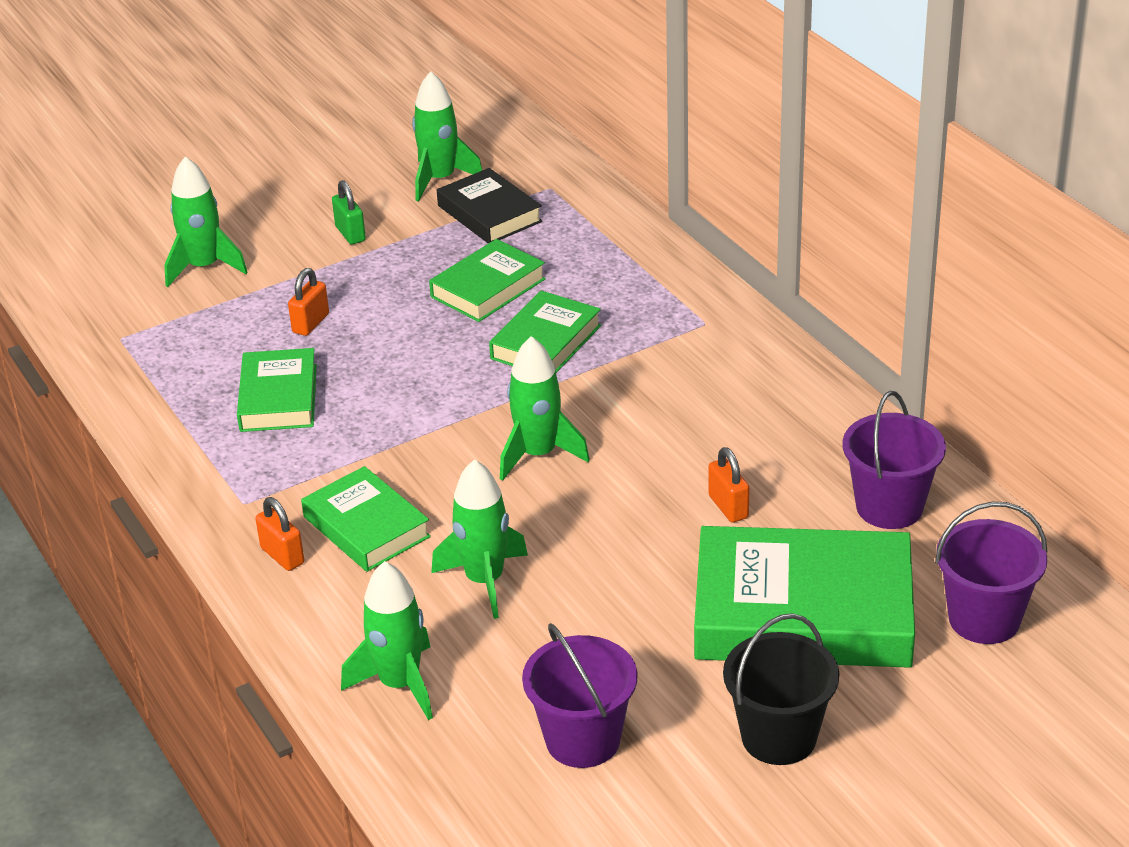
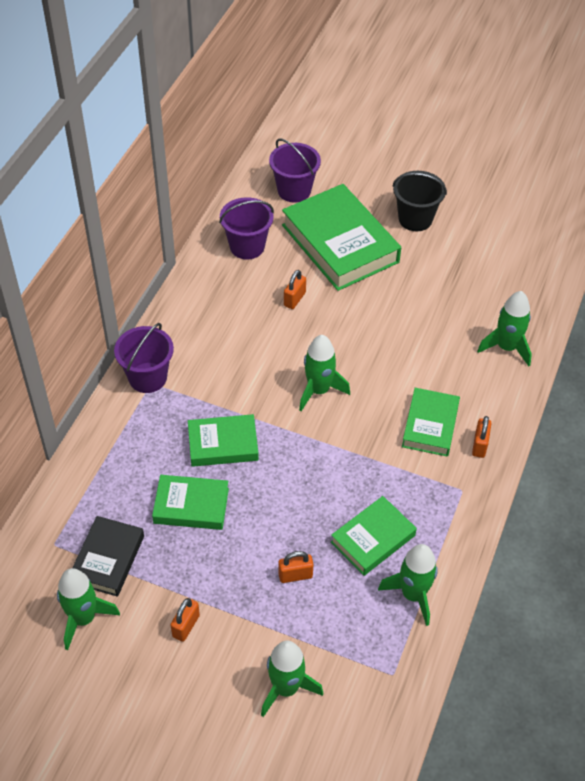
camera: 130 degrees left, 15 degrees up
green padlock [332,180,366,245] -> orange padlock [171,598,200,642]
green rocket [431,459,528,619] -> green rocket moved to [378,544,438,626]
purple bucket [522,623,637,768] -> purple bucket moved to [114,323,174,393]

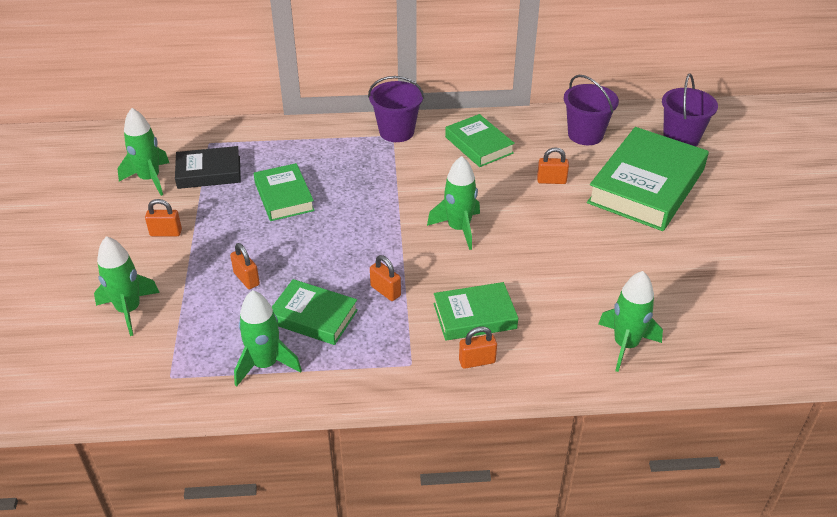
camera: 65 degrees right, 10 degrees down
green book [188,414,259,467] -> green book moved to [445,114,515,167]
black bucket [393,171,447,231] -> none
none -> orange padlock [370,255,401,301]

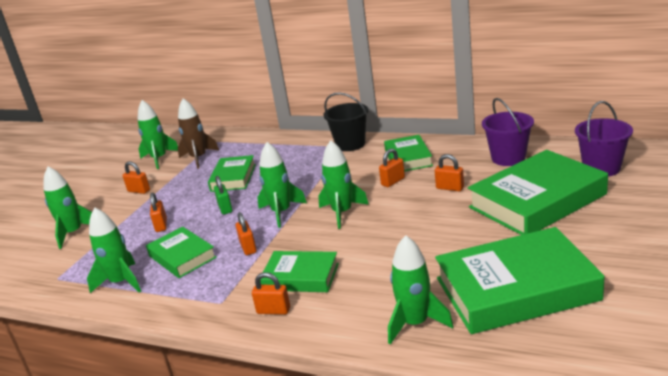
camera: 30 degrees right, 15 degrees down
black book [175,146,241,189] -> brown rocket [177,98,219,169]
purple bucket [368,76,424,142] -> black bucket [324,92,368,151]
none -> green padlock [214,176,232,215]
none -> green rocket [257,142,307,228]
none -> orange padlock [379,148,405,187]
none -> green book [435,227,605,334]

